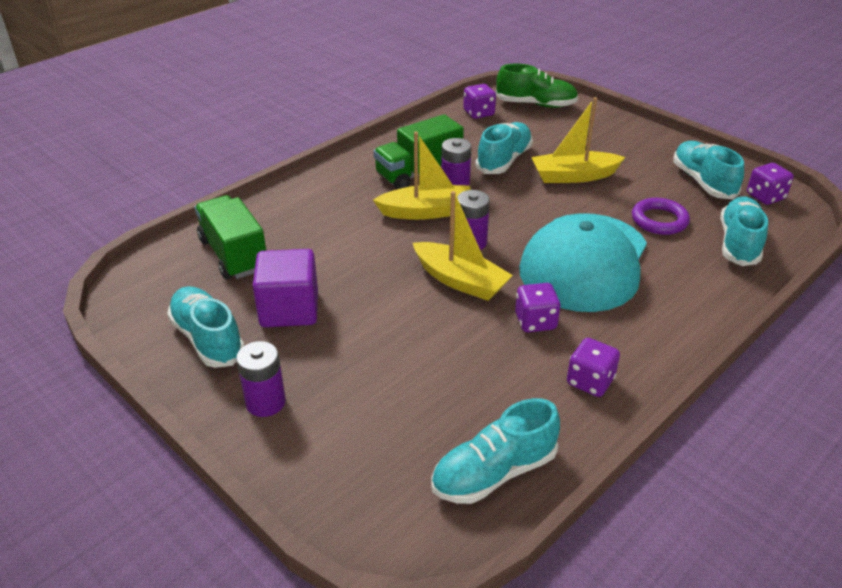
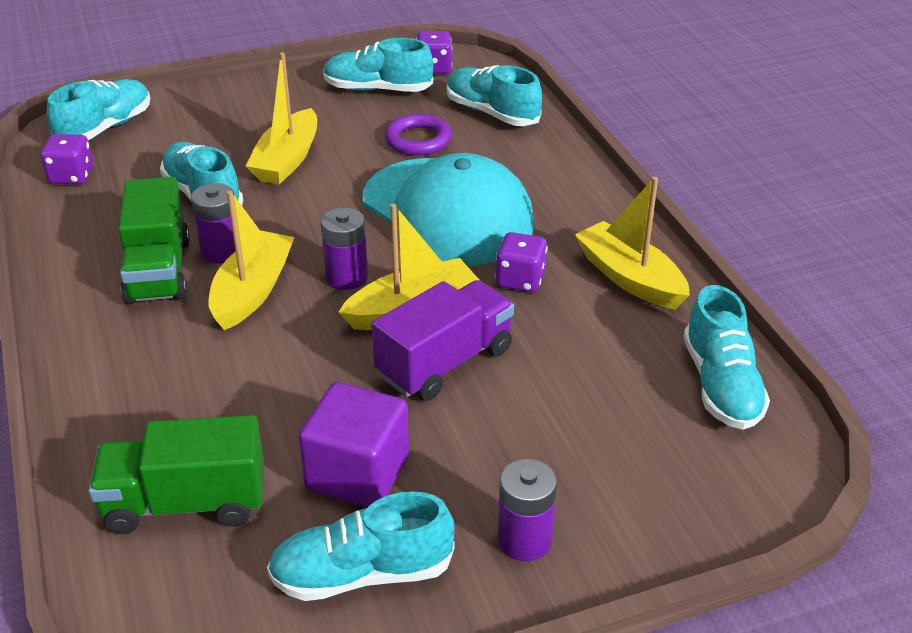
camera: 65 degrees left, 0 degrees up
green shoe [496,63,578,108] -> turquoise shoe [47,79,150,140]
purple dice [567,338,620,397] -> yellow boat [575,177,690,310]
none -> purple truck [372,280,514,401]

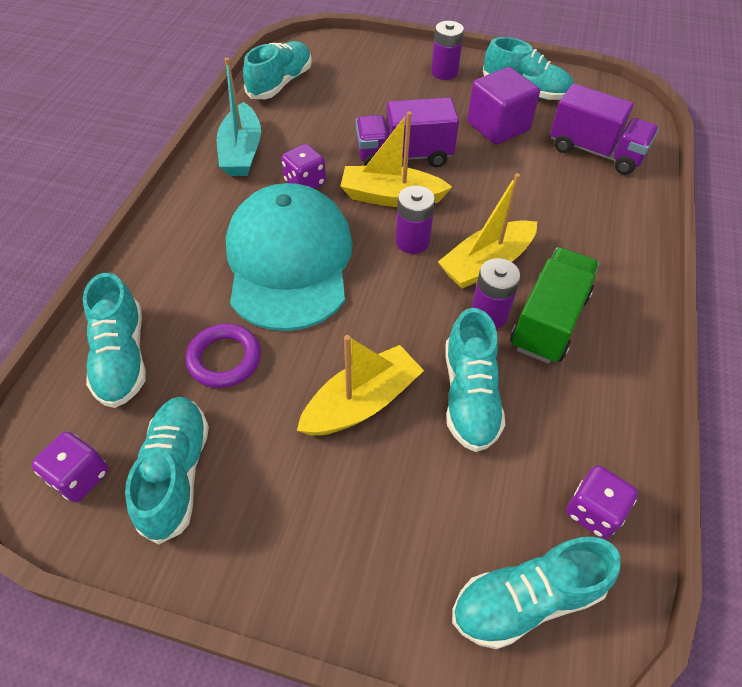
camera: 145 degrees left, 15 degrees up
green truck [89,415,264,534] -> purple truck [550,83,659,175]
turquoise shoe [323,38,434,92] -> turquoise shoe turned 135 degrees counterclockwise [125,397,209,544]
yellow boat [575,177,690,310] -> turquoise boat [217,58,261,176]

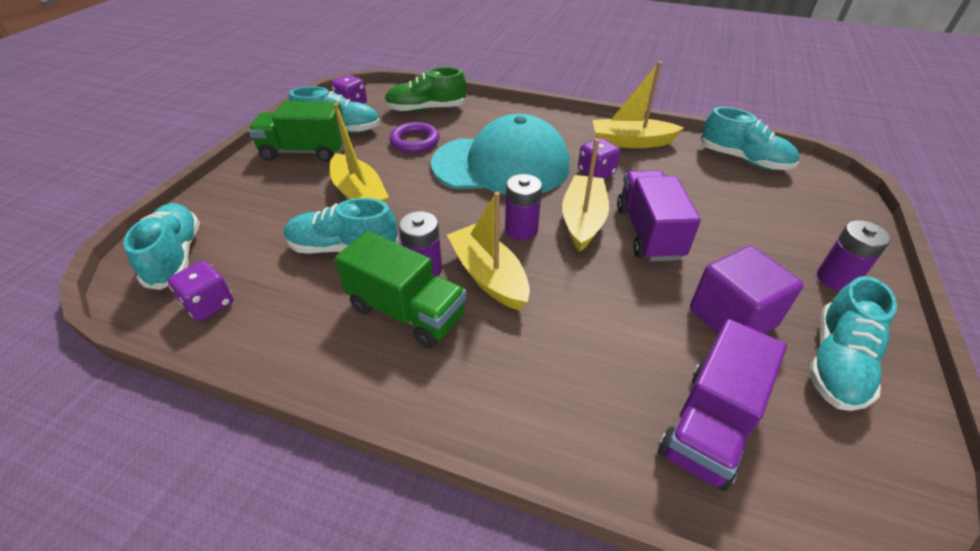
camera: 95 degrees right, 10 degrees down
turquoise shoe [83,273,146,408] -> green shoe [384,67,467,112]
turquoise boat [217,58,261,176] -> yellow boat [592,61,684,148]
none -> green truck [248,101,345,162]

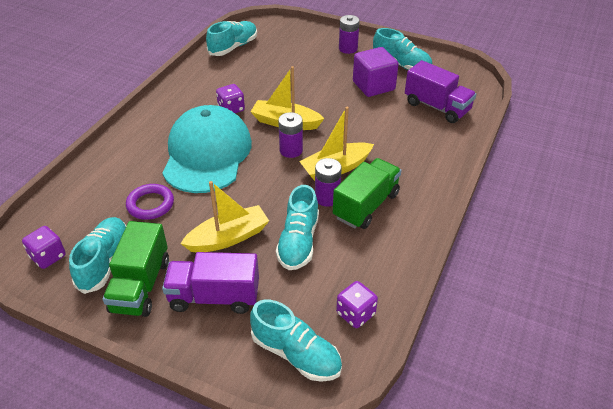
camera: 85 degrees left, 0 degrees up
turquoise shoe [123,203,200,290] -> turquoise shoe turned 135 degrees counterclockwise [250,300,342,382]
green shoe [384,67,467,112] -> none
yellow boat [592,61,684,148] -> none
purple truck [617,170,701,261] -> purple truck moved to [162,252,259,314]

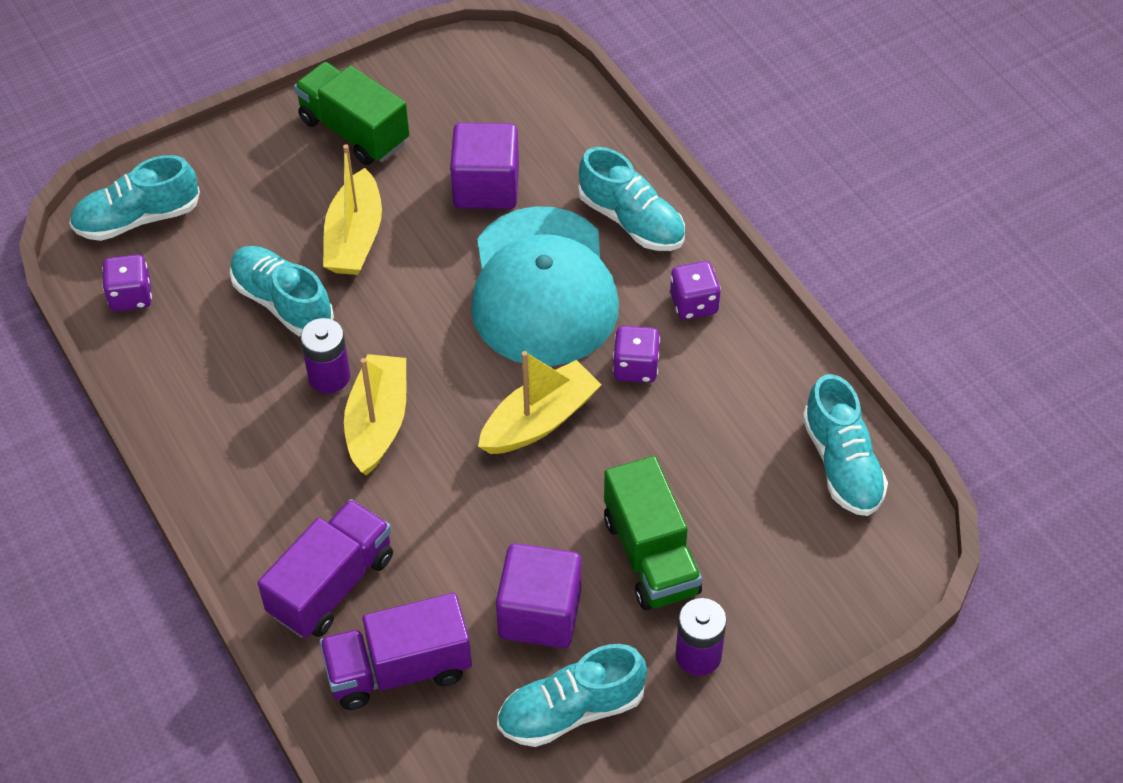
camera: 125 degrees right, 10 degrees up
purple dice [22,226,66,269] -> purple dice moved to [670,261,721,320]
turquoise shoe [69,217,126,294] -> turquoise shoe moved to [578,147,685,251]
purple ring [126,184,174,220] -> purple cube [450,123,519,209]
turquoise cap [162,105,252,193] -> turquoise cap turned 45 degrees clockwise [471,206,619,366]
purple truck [162,252,259,314] -> purple truck moved to [258,499,393,638]
purple battery [278,112,303,158] -> none
green truck [333,158,402,229] -> green truck moved to [604,456,702,610]

